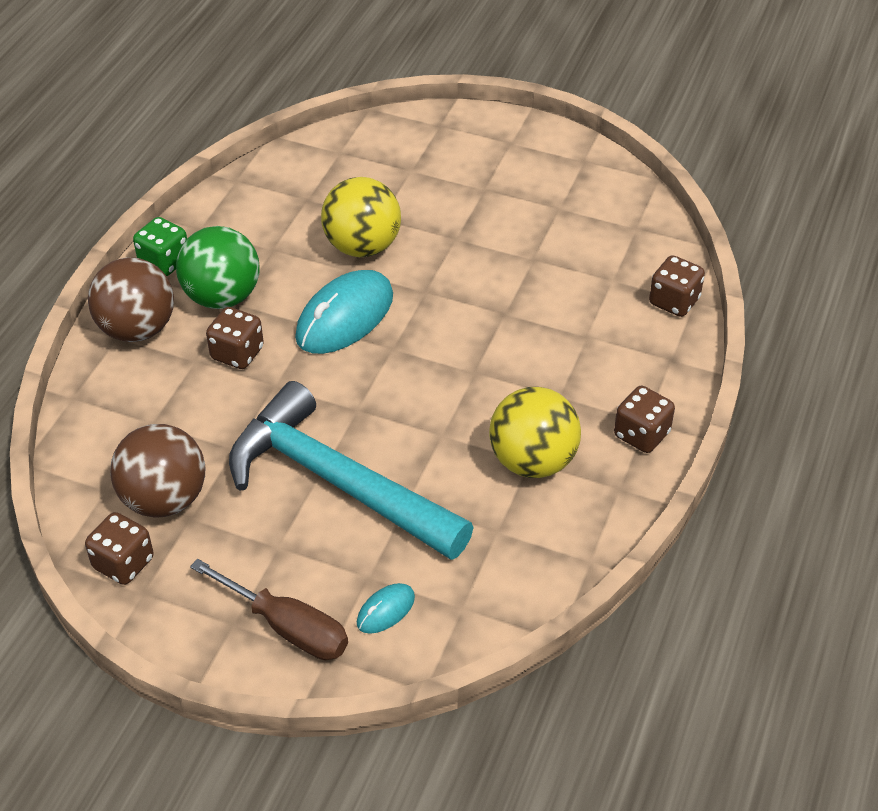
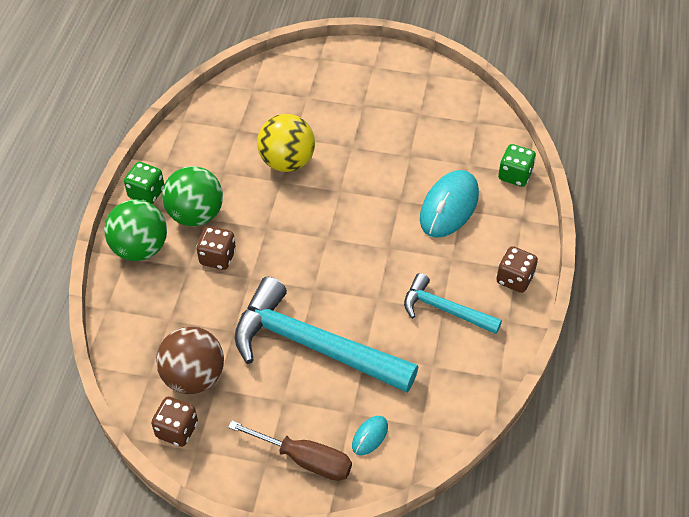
camera: 10 degrees left, 5 degrees up
brown ball [88,258,174,342] -> green ball [104,200,167,261]
turquoise mouse [295,270,393,354] -> turquoise mouse moved to [420,170,479,238]
yellow ball [489,387,581,478] -> turquoise hammer [404,273,502,334]
brown dice [649,255,705,317] -> green dice [498,144,536,187]

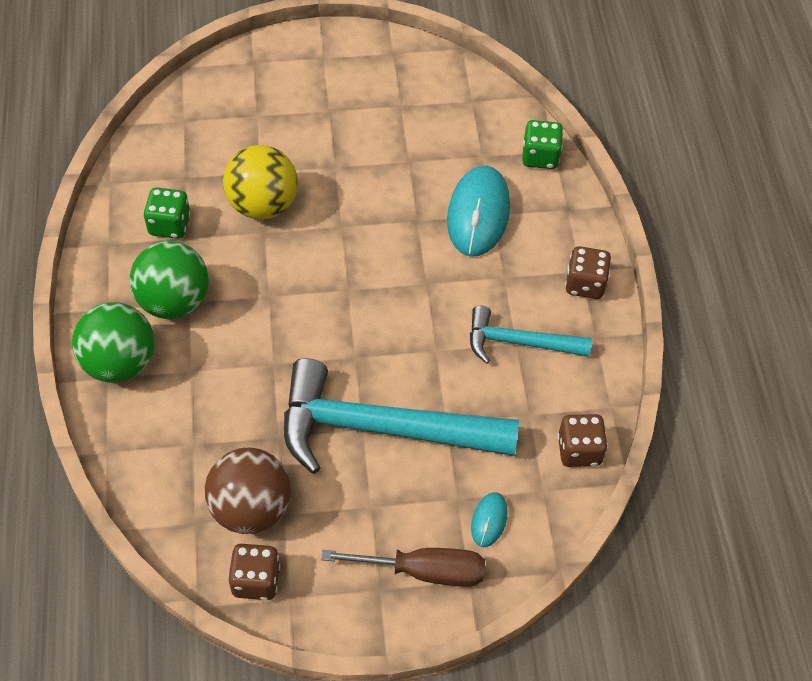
camera: 20 degrees left, 5 degrees up
green dice [124,162,164,204] -> green dice moved to [143,188,191,239]
brown dice [196,226,236,270] -> brown dice moved to [558,414,608,467]

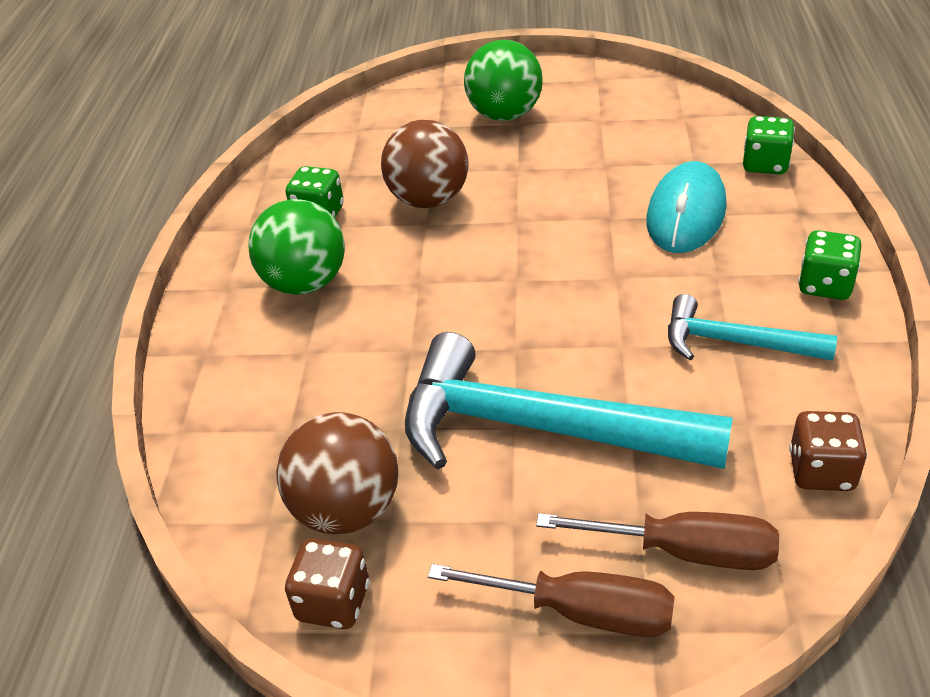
camera: 15 degrees right, 15 degrees down
green ball [72,302,154,383] -> green ball moved to [464,40,543,121]
yellow ball [223,145,298,220] -> brown ball [381,120,468,208]
turquoise mouse [471,492,508,547] -> brown screwdriver [536,512,779,570]
brown dice [565,246,611,299] -> green dice [798,230,861,300]

